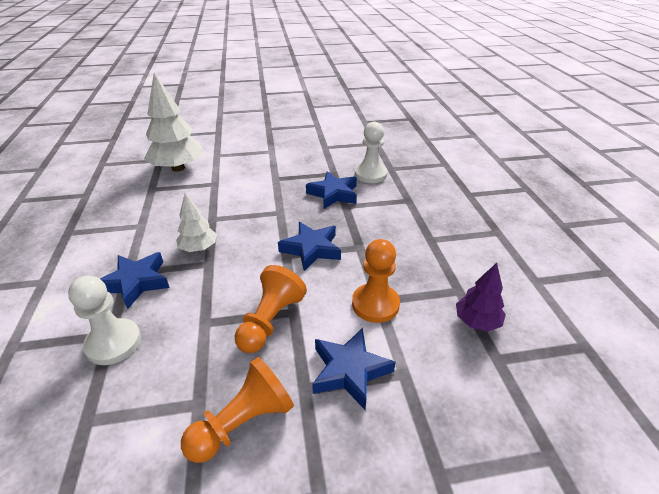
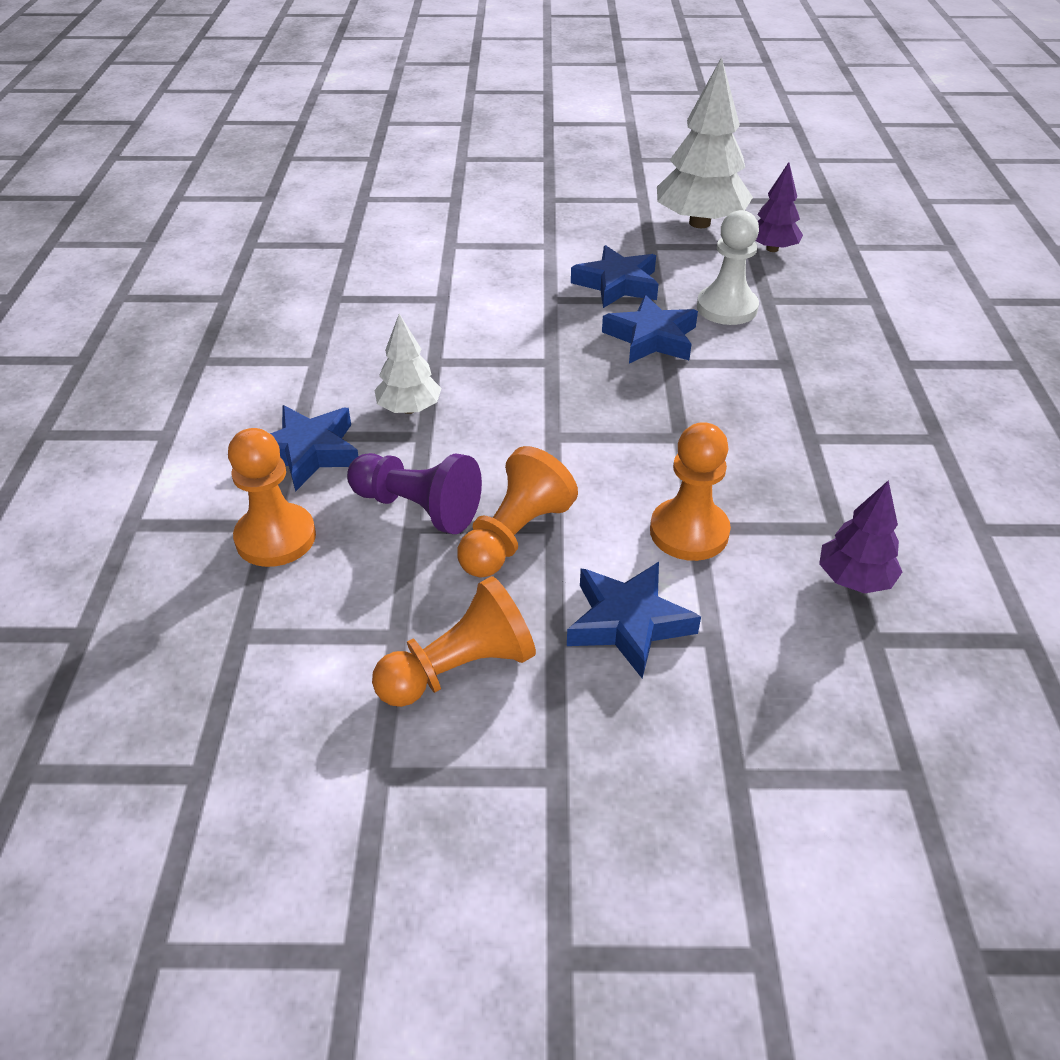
camera: 10 degrees right, 5 degrees up
white pawn [68,275,141,365] -> orange pawn [228,428,316,567]
white tree [144,72,204,172] -> white tree moved to [657,57,753,228]
blue star [278,222,341,271] -> blue star moved to [571,245,659,308]
none -> purple pawn [347,453,482,534]
none -> purple tree [755,162,803,252]

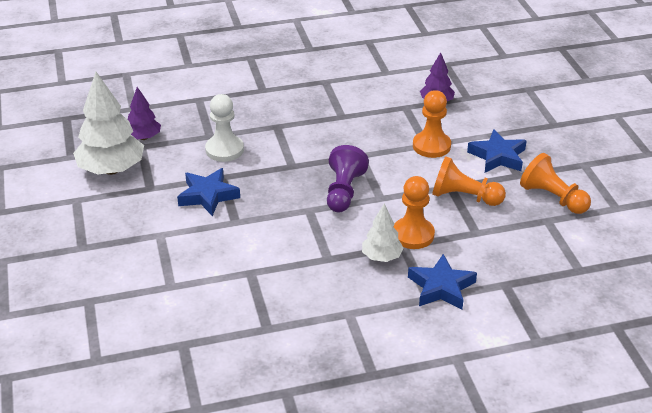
camera: 105 degrees left, 5 degrees down
orange pawn [228,428,316,567] -> orange pawn moved to [394,176,435,249]
purple pawn [347,453,482,534] -> purple pawn moved to [327,145,369,212]
blue star [602,295,698,363] -> none

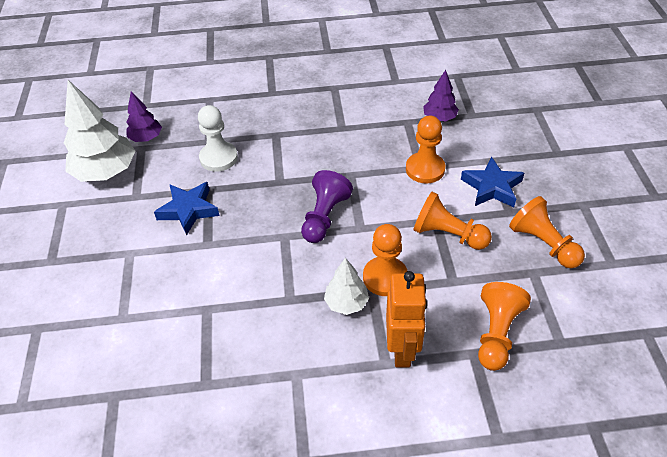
camera: 10 degrees right, 10 degrees up
blue star [408,254,477,310] -> orange robot [386,271,427,367]
none -> orange pawn [478,282,531,371]

